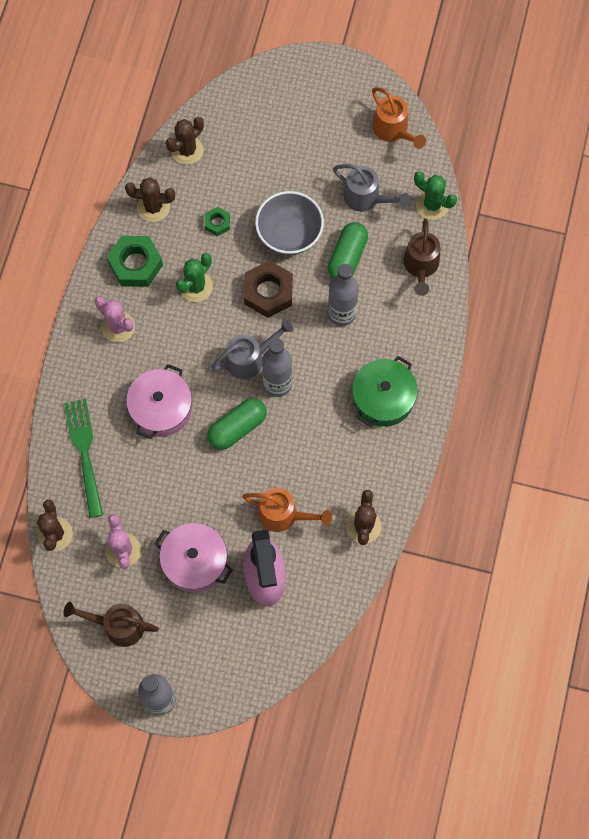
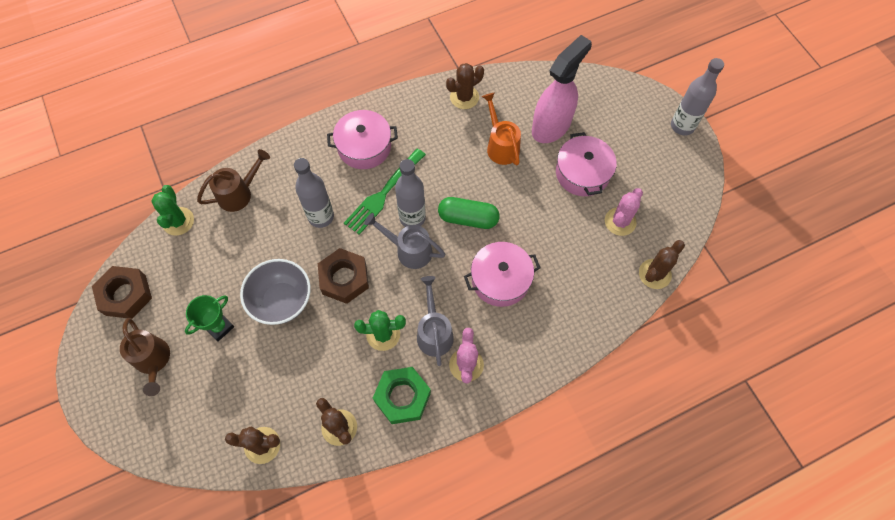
camera: 130 degrees left, 5 degrees down
green fork [64,399,103,518] -> green fork moved to [344,148,426,235]
brown watering can [64,602,159,647] -> brown watering can moved to [120,318,170,396]
green nut [205,207,230,236] -> none
green capsule [328,222,368,279] -> none
grey watering can [333,164,410,212] -> grey watering can moved to [417,276,454,366]
green pot [352,356,418,427] -> pink pot [327,110,398,169]
orange watering can [372,87,426,149] -> brown nut [92,266,152,319]
none -> green trophy [185,295,234,341]

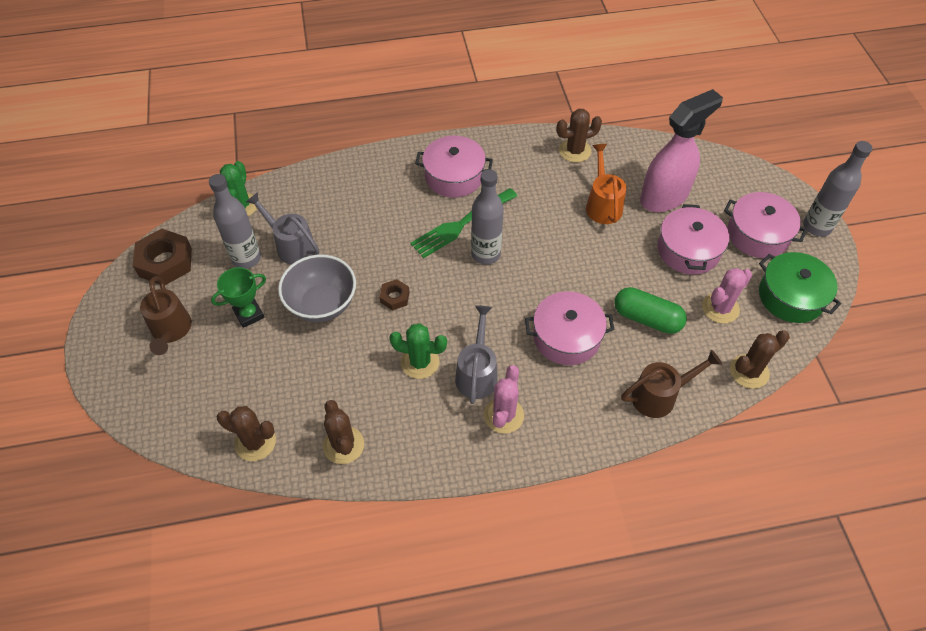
camera: 15 degrees right, 10 degrees down
brown watering can [197,149,270,212] -> brown watering can moved to [621,350,722,418]
grey bottle [294,158,334,228] -> grey bottle moved to [209,174,261,269]
brown nut [318,248,369,304] -> brown nut [379,279,410,311], size x0.53
grey watering can [364,213,445,269] -> grey watering can moved to [246,192,319,265]
green nut [373,367,431,424] -> none
green capsule [438,197,500,229] -> green capsule moved to [614,287,687,334]
none -> pink pot [724,192,807,258]
none -> green pot [759,252,841,323]

